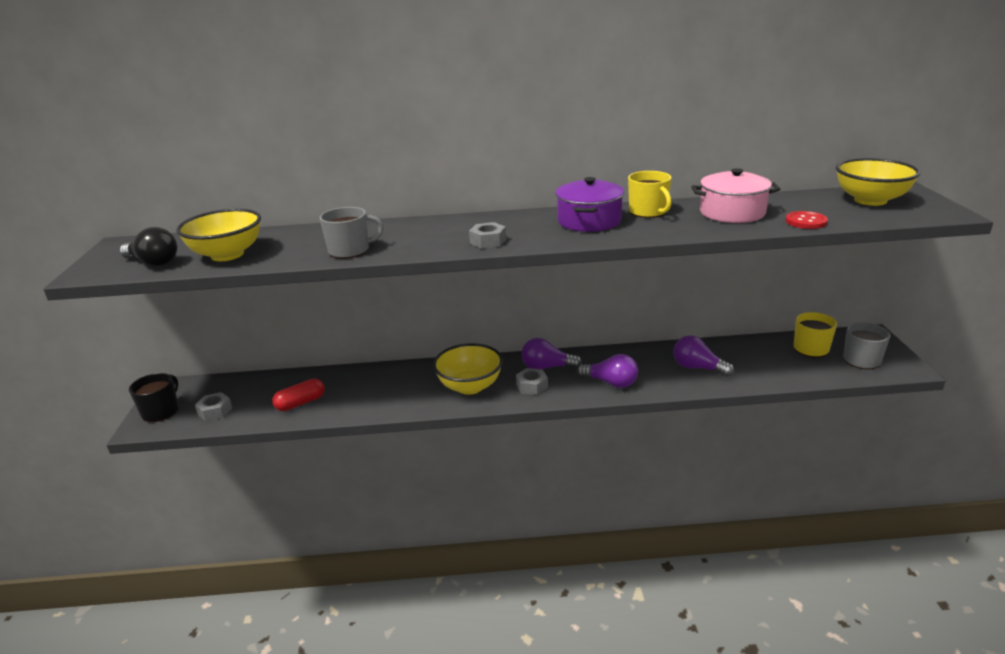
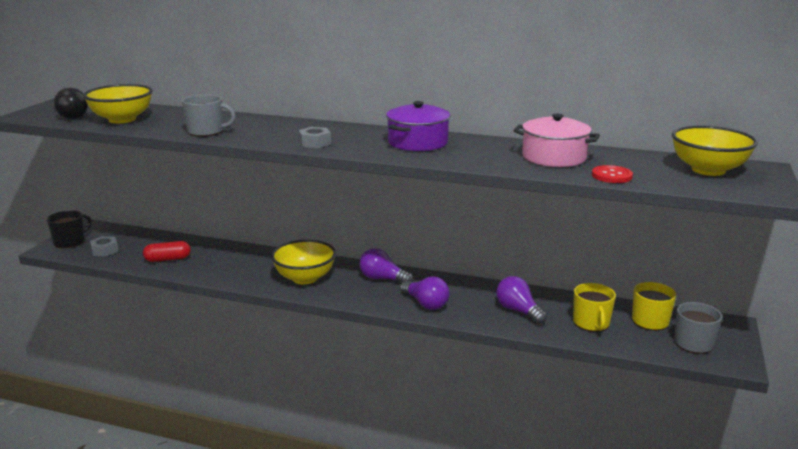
camera: 20 degrees right, 5 degrees down
grey nut [516,368,548,395] -> none
yellow mug [628,171,672,218] -> yellow mug moved to [573,283,616,332]

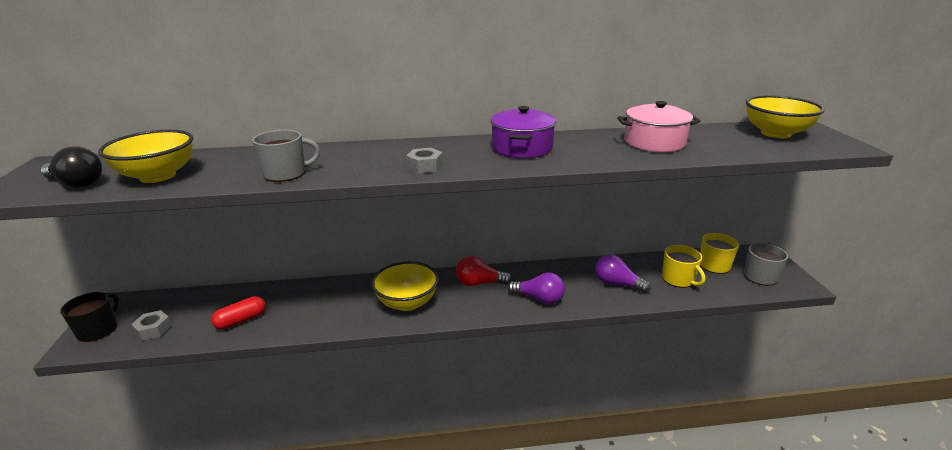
camera: 25 degrees left, 5 degrees up
purple light bulb [359,248,413,283] -> red light bulb [456,256,512,286]
red button [592,165,633,183] -> none

